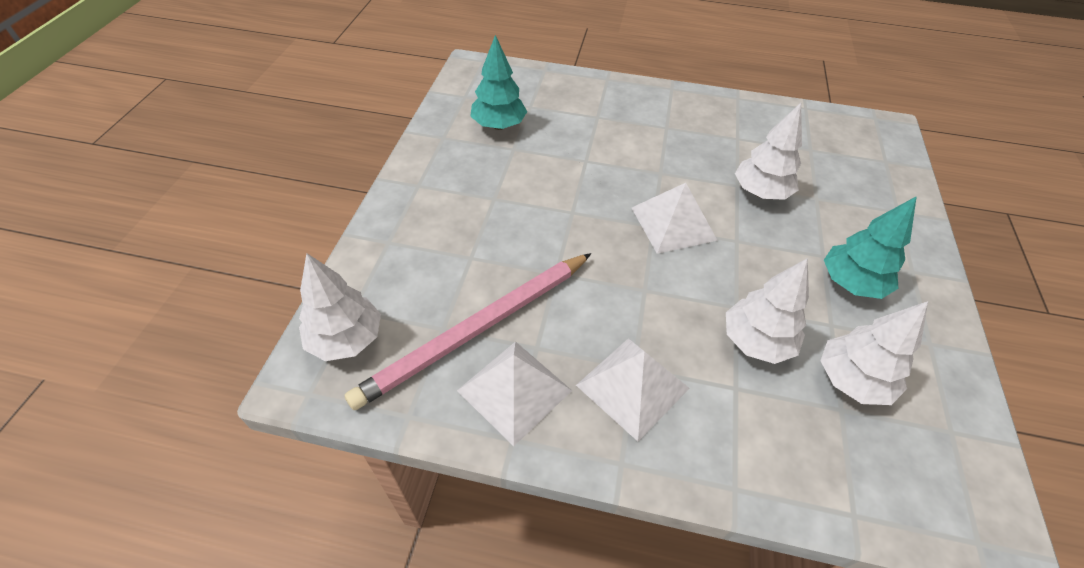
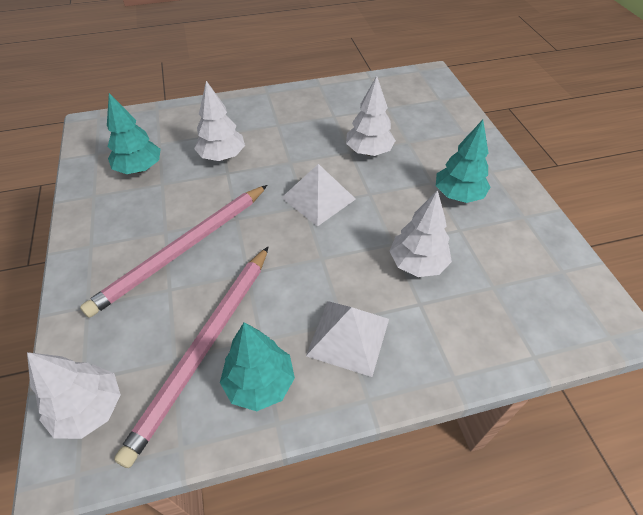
camera: 25 degrees left, 0 degrees up
white pyramid [457,341,572,446] -> turquoise tree [220,322,295,411]
white tree [820,301,928,405] -> white tree moved to [194,81,245,161]
none -> pink pencil [80,185,267,318]

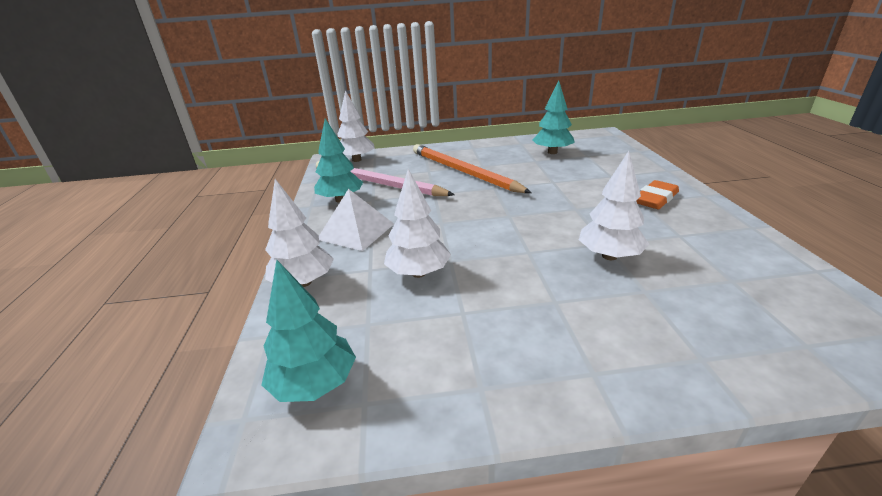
camera: 100 degrees right, 20 degrees down
pink pencil [80,185,267,318] -> orange pencil [413,144,532,193]
white tree [194,81,245,161] -> white tree moved to [265,179,334,287]
white pyramid [281,164,356,227] -> none
turquoise tree [436,120,490,203] -> turquoise tree moved to [261,259,356,402]
none -> orange eraser [636,180,679,209]

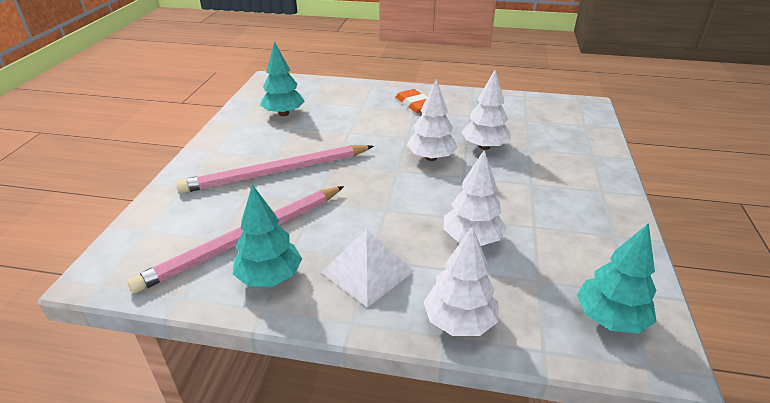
camera: 75 degrees left, 5 degrees up
white tree [337,90,375,162] -> white tree moved to [407,78,458,161]
orange pencil [413,144,532,193] -> pink pencil [176,145,374,193]

